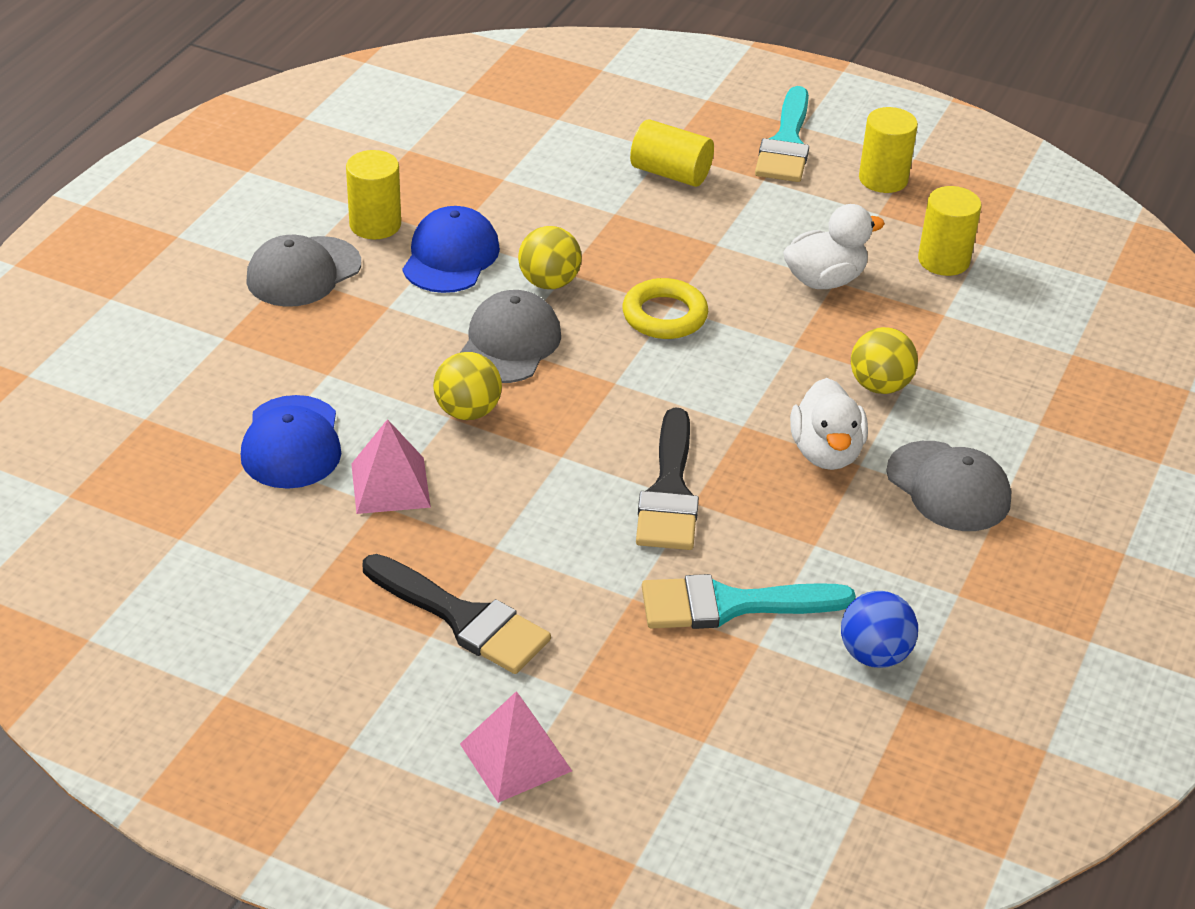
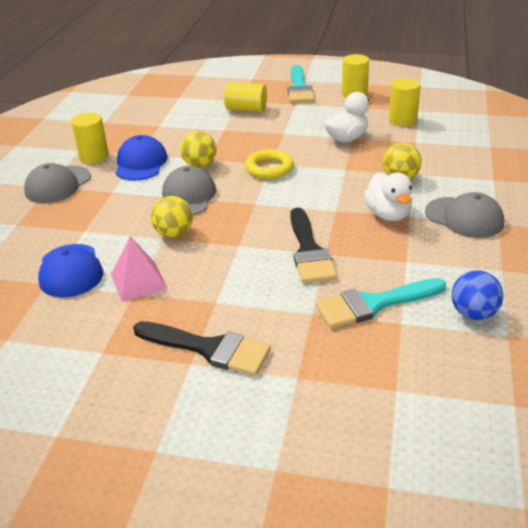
camera: 10 degrees left, 5 degrees down
pink pyramid [460,691,572,803] -> none

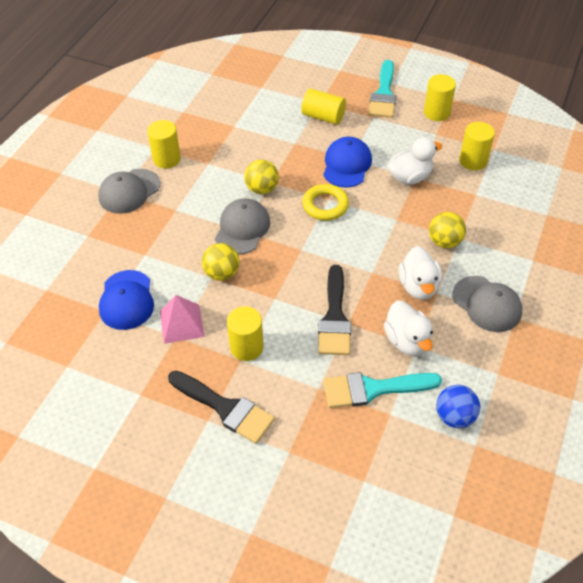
camera: 10 degrees right, 15 degrees up
blue cap [115,135,167,181] -> blue cap moved to [323,137,372,187]
none -> yellow cylinder [227,306,264,361]
none -> white duck [384,300,433,356]

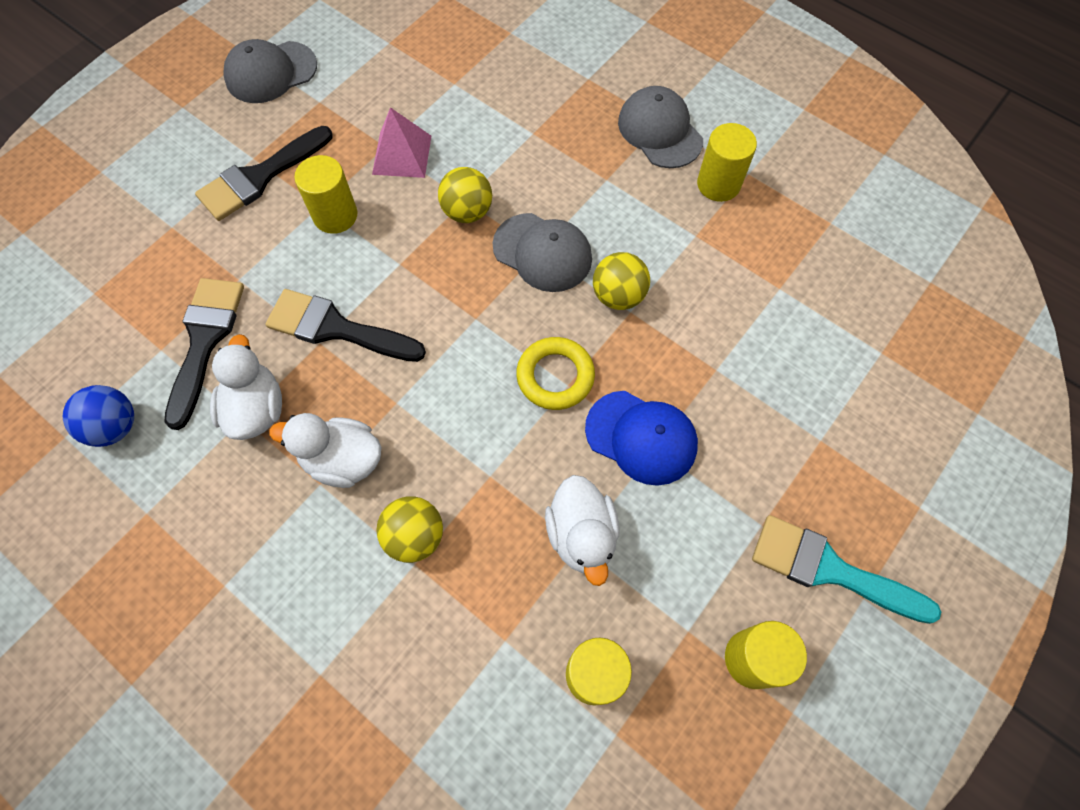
camera: 105 degrees right, 15 degrees up
blue cap [99,270,154,330] -> none
yellow cylinder [301,88,346,125] -> none
turquoise brush [323,372,442,408] -> black brush [164,278,244,430]
white duck [384,300,433,356] -> white duck turned 90 degrees clockwise [210,334,282,440]
grey cap [452,276,522,332] -> grey cap moved to [223,39,317,103]

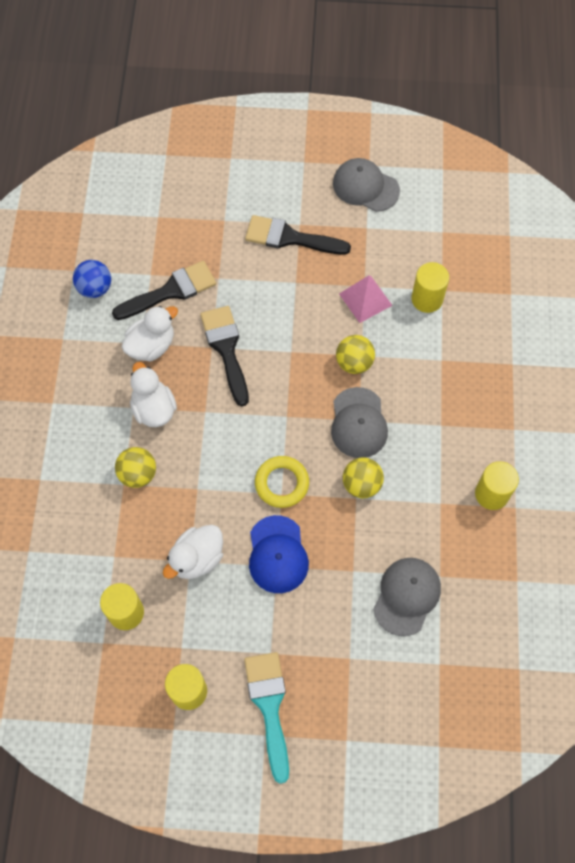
camera: 55 degrees right, 0 degrees up
yellow cylinder [294,155,357,234] -> yellow cylinder moved to [411,262,449,313]
grey cap [618,86,703,168] -> grey cap moved to [373,558,441,636]

